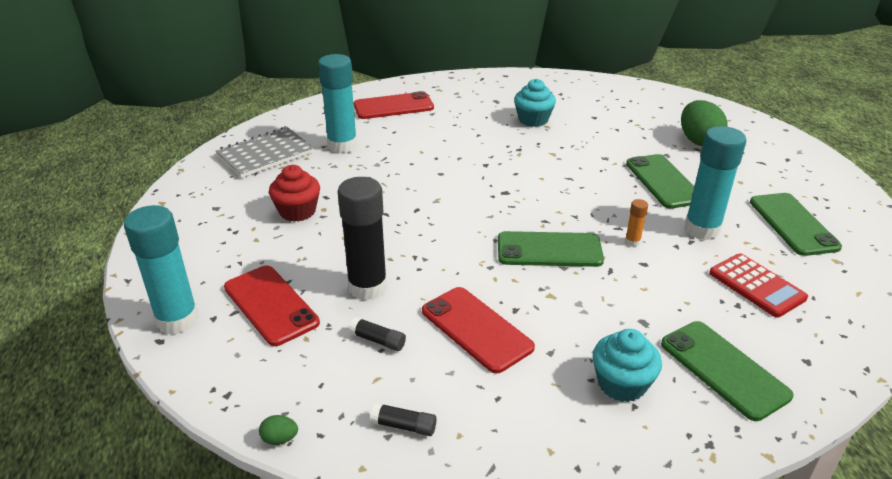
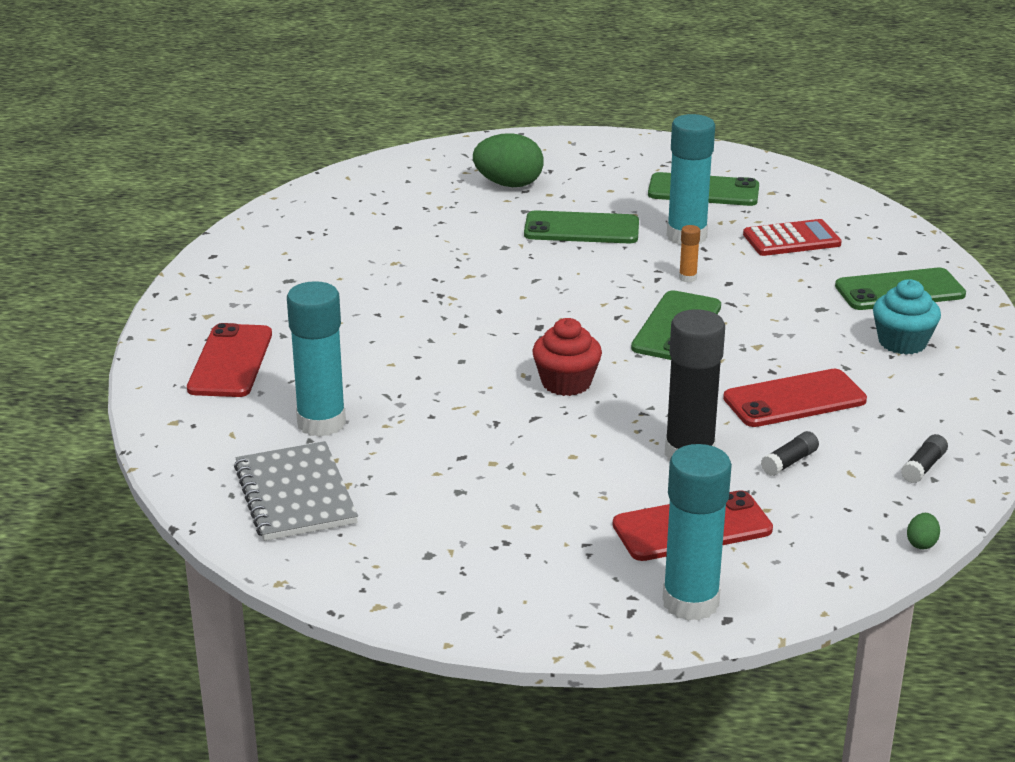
camera: 70 degrees left, 5 degrees down
red cupcake [269,165,320,222] -> red cupcake moved to [532,318,602,396]
turquoise cupcake [514,79,556,127] -> none

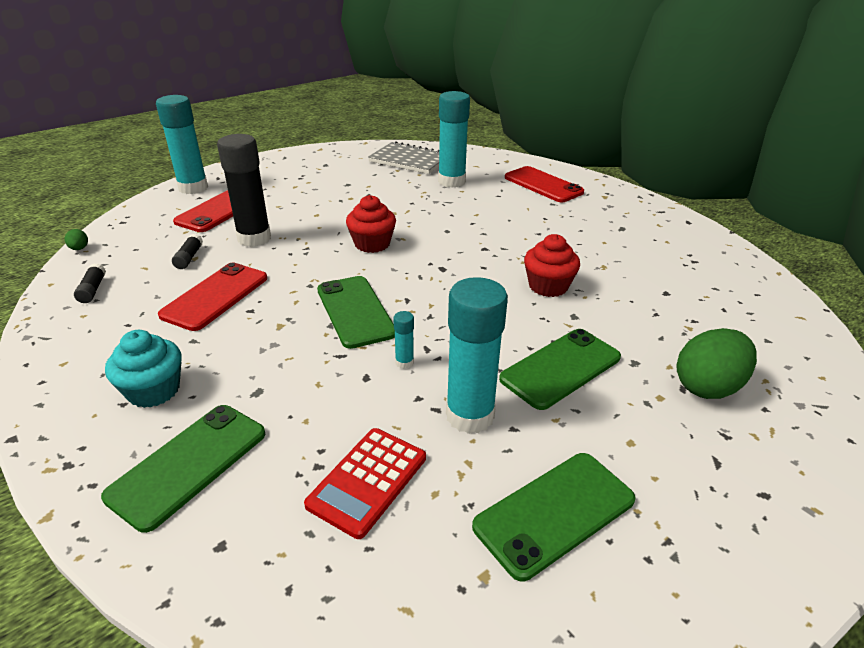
camera: 135 degrees right, 5 degrees up
orange glue stick [679,225,700,282] -> turquoise glue stick [393,311,414,369]
none -> red cupcake [524,234,580,297]

